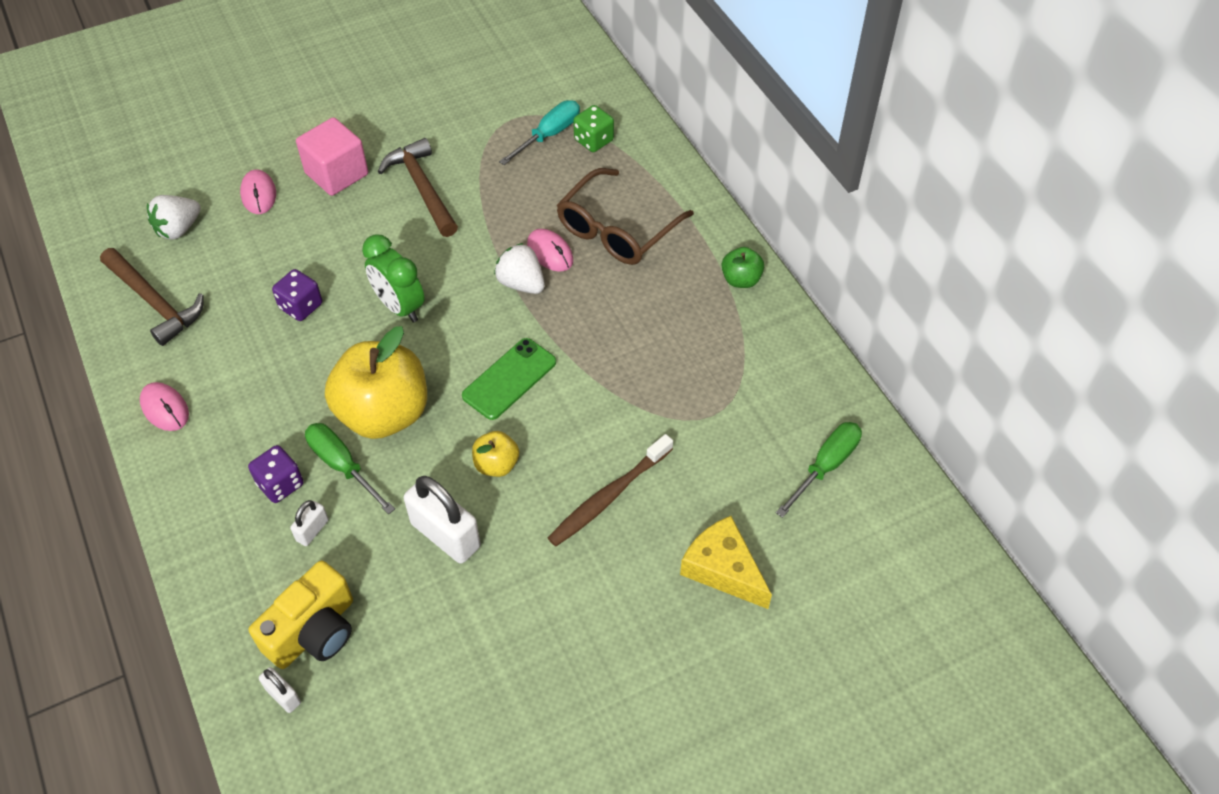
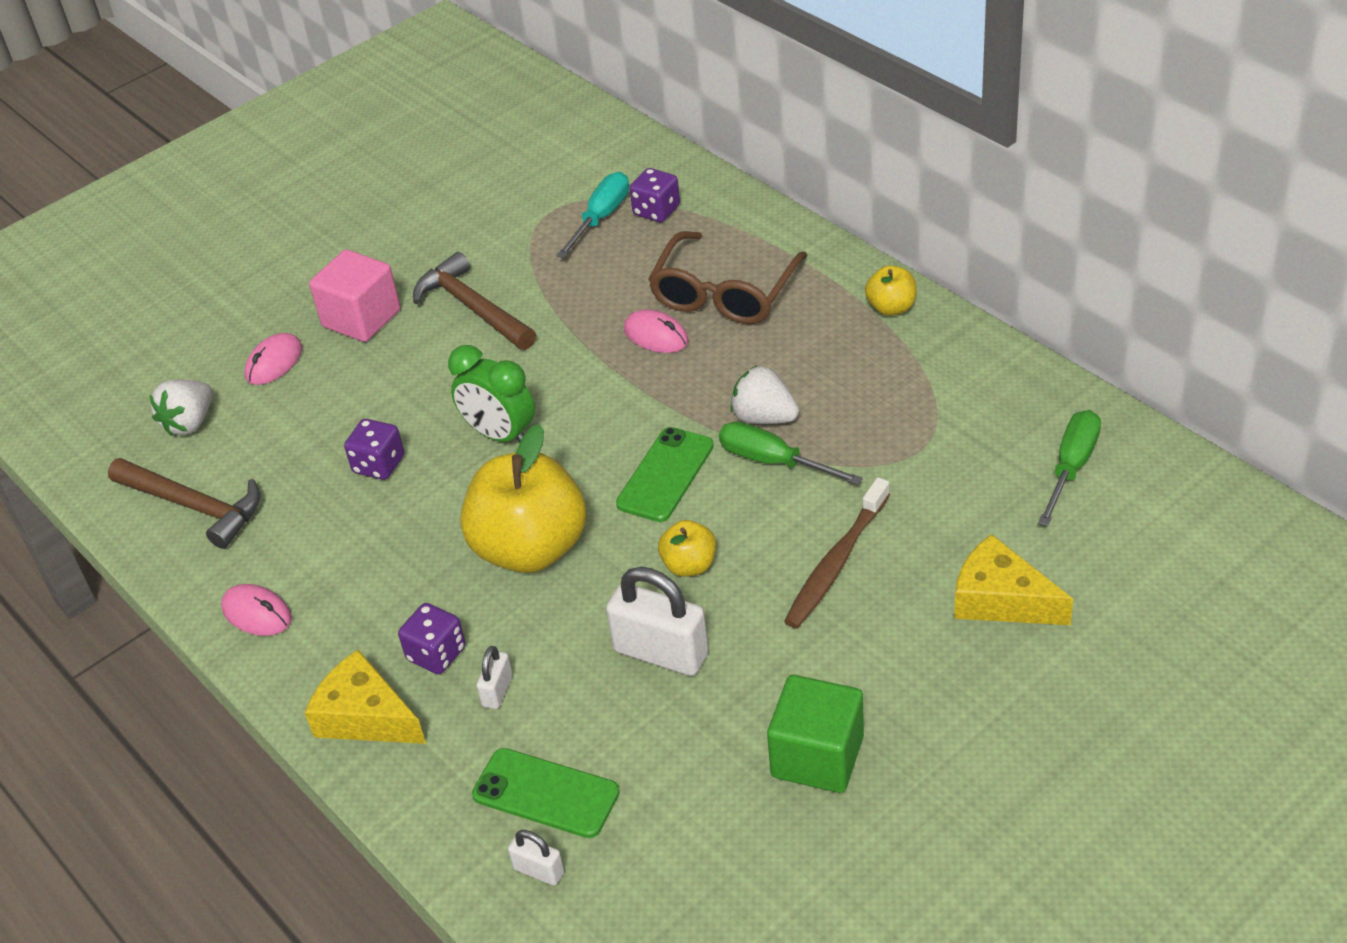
camera: 10 degrees left, 10 degrees down
pink mouse [240,169,276,214] -> pink mouse turned 60 degrees clockwise [245,333,302,385]
yellow camera [249,561,353,669] -> green phone [472,748,620,838]
green screwdriver [305,423,395,514] -> green screwdriver moved to [719,421,863,485]
white strawberry [494,243,545,294] -> white strawberry moved to [730,365,799,424]
green dice [573,105,614,152] -> purple dice [630,168,680,222]
green apple [722,247,764,288] -> yellow apple [865,265,917,316]
none -> yellow cheese [305,650,426,744]
none -> green cube [767,675,864,793]

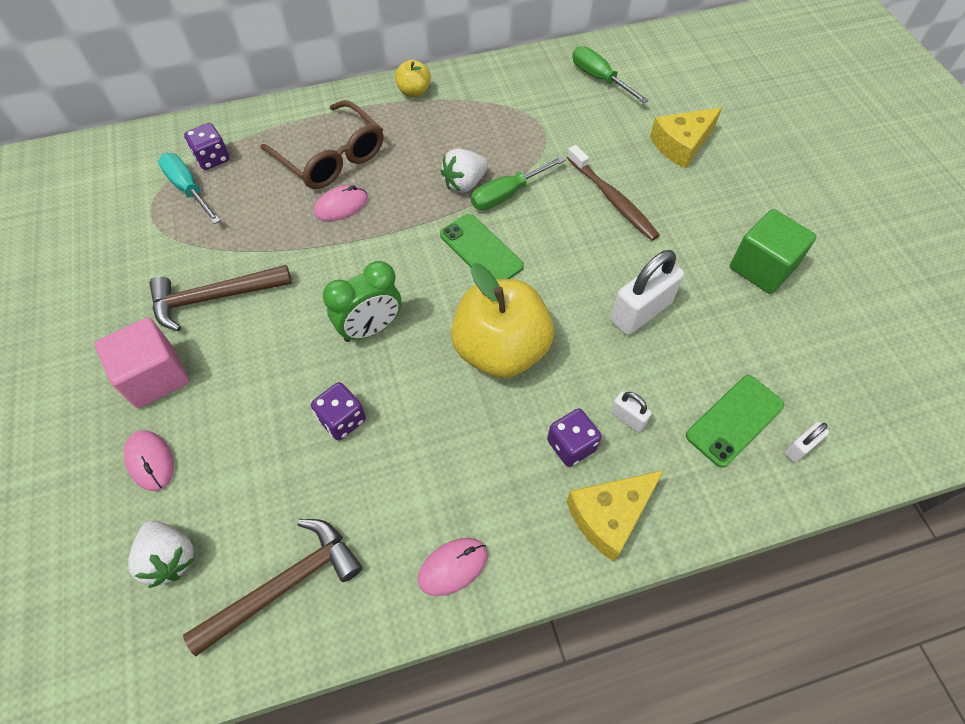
camera: 70 degrees left, 15 degrees up
yellow apple [658,520,716,577] -> none

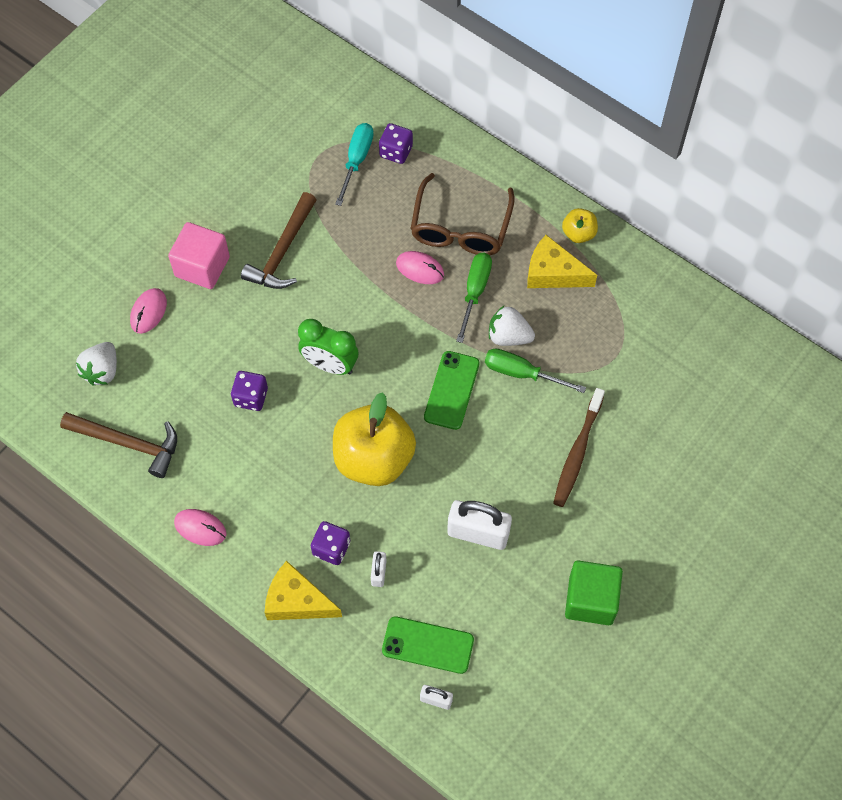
camera: 55 degrees right, 5 degrees up
brown hammer [149,265,292,331] -> brown hammer turned 105 degrees counterclockwise [241,192,316,289]
green screwdriver [573,46,649,104] -> green screwdriver moved to [456,253,492,343]
yellow cheese [650,107,722,169] -> yellow cheese moved to [527,235,597,288]

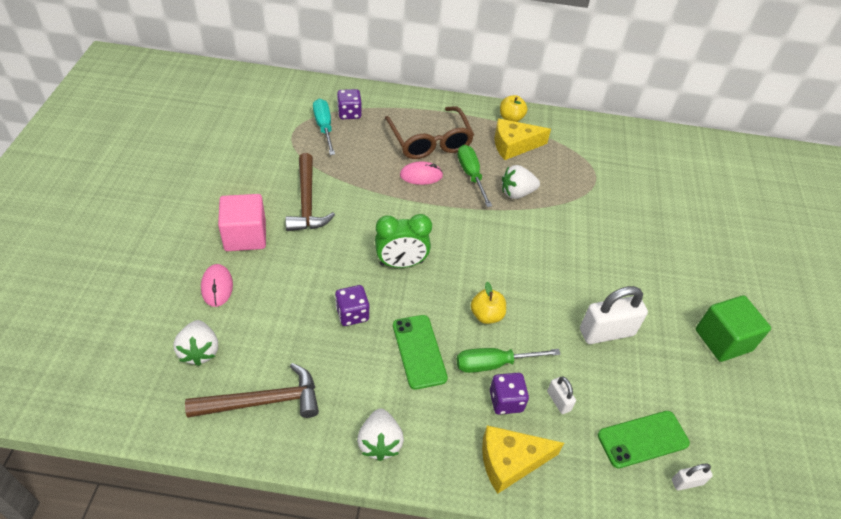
camera: 35 degrees left, 15 degrees down
pink mouse [174,509,226,546] -> white strawberry [357,409,404,461]
yellow apple [333,392,416,486] -> yellow apple [471,282,506,324], size x0.46
green phone [424,351,480,430] -> green phone moved to [393,315,448,390]
green screwdriver [485,348,586,393] -> green screwdriver moved to [457,348,561,373]
brown toothbrush [553,388,605,507] -> none

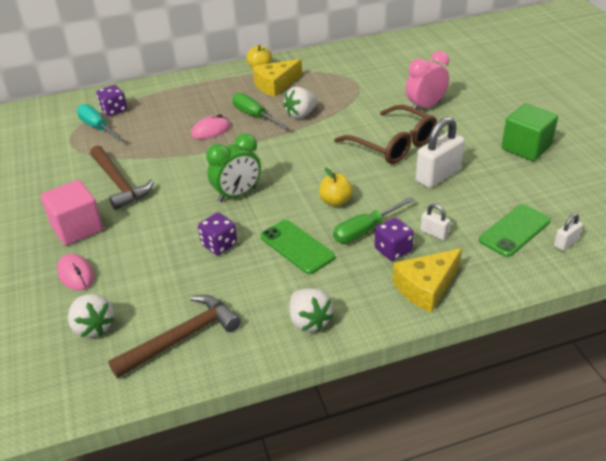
camera: 20 degrees left, 10 degrees down
brown glasses [385,106,474,159] -> brown glasses moved to [334,105,437,164]
none -> pink clock [406,51,449,109]

